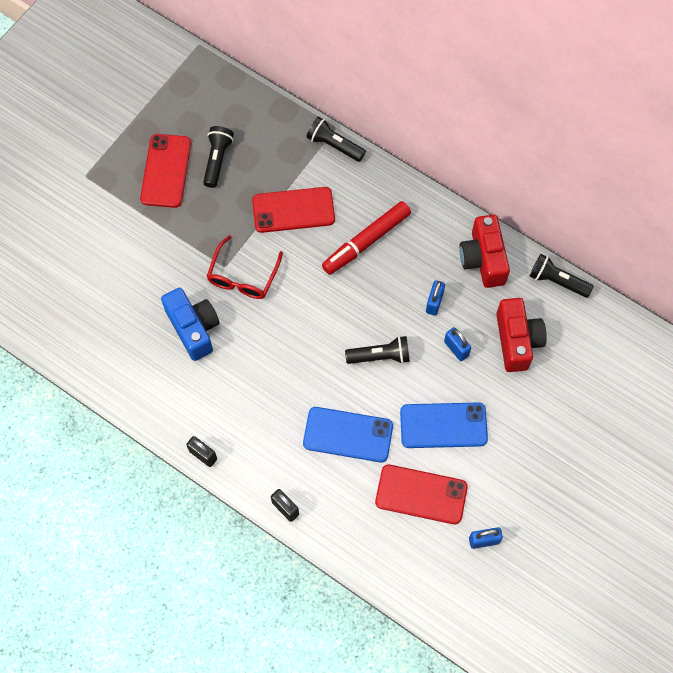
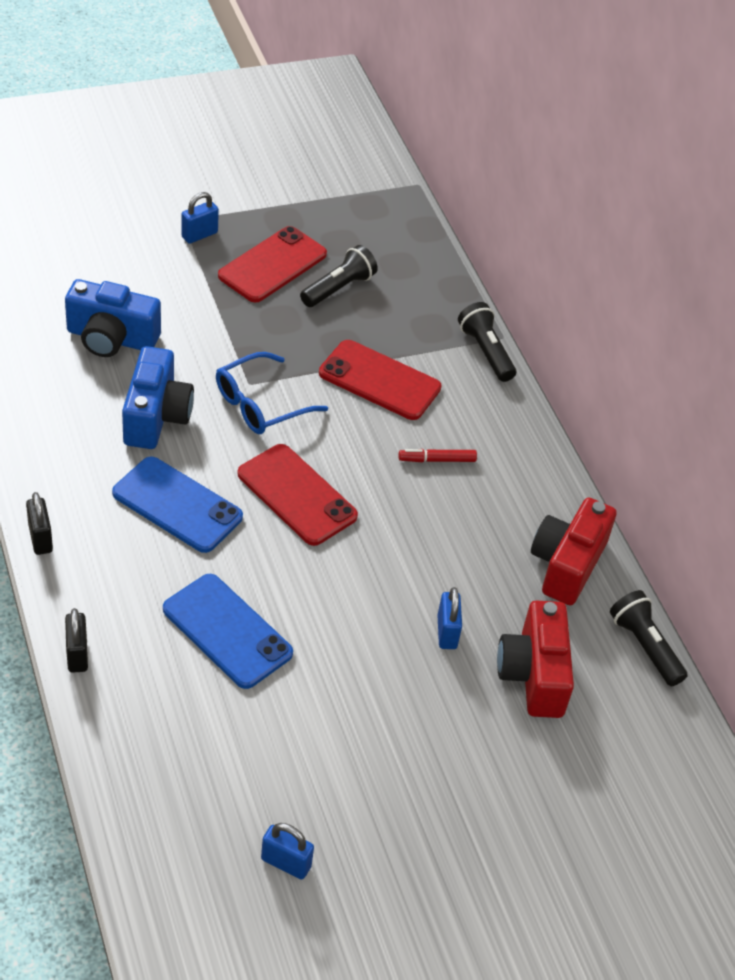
camera: 30 degrees right, 20 degrees down
red glasses [207,235,283,299] -> blue glasses [216,352,328,434]
red marker [322,201,411,275] -> red marker [398,449,477,462], size x0.50
black flashlight [345,336,410,364] -> none
red phone [375,465,468,525] -> red phone moved to [238,444,358,546]
blue phone [400,402,488,448] -> blue phone moved to [112,457,243,553]
blue padlock [426,280,445,316] -> blue padlock moved to [181,192,219,244]
red camera [496,298,547,372] -> red camera turned 150 degrees clockwise [497,600,574,718]
none -> blue camera [65,279,161,357]

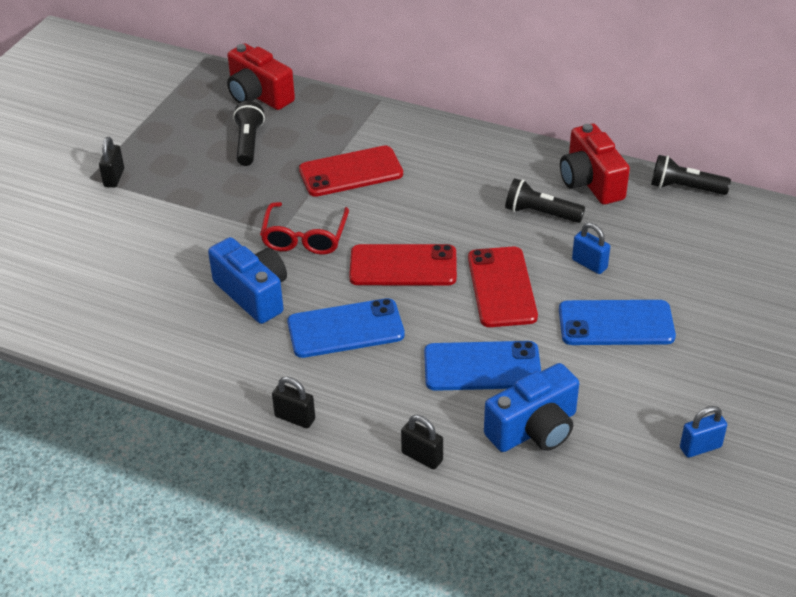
camera: 40 degrees left, 5 degrees down
blue camera [65,279,161,357] -> blue camera moved to [484,363,579,452]
blue padlock [181,192,219,244] -> black padlock [99,137,124,188]
blue glasses [216,352,328,434] -> red glasses [260,202,349,255]
red phone [218,226,327,303] -> red phone moved to [468,247,538,327]
red marker [398,449,477,462] -> none
black flashlight [458,302,516,382] -> black flashlight moved to [505,178,585,223]
red camera [497,600,574,718] -> red camera moved to [227,43,295,110]
none -> blue phone [559,300,676,345]

